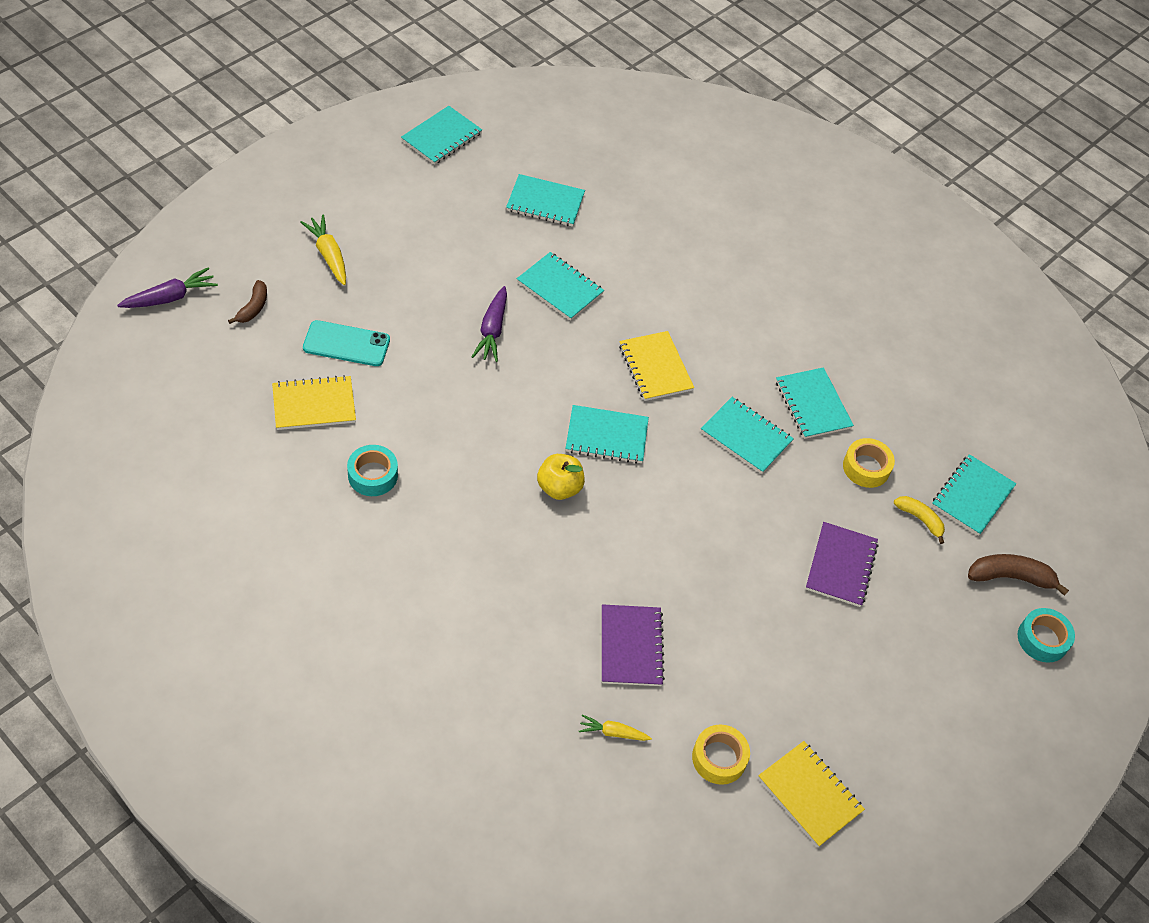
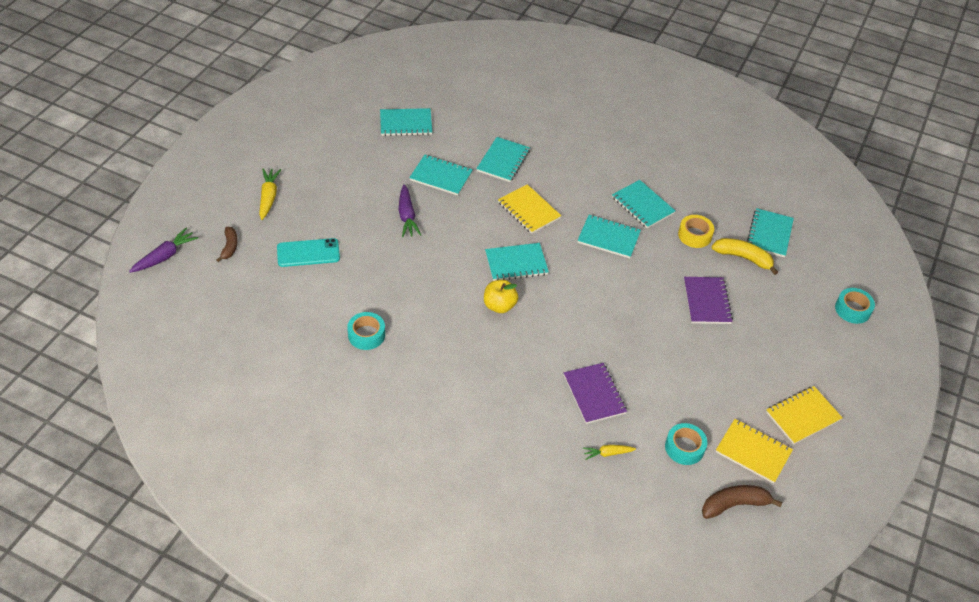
camera: 15 degrees left, 5 degrees down
yellow notebook [272,375,356,430] -> yellow notebook moved to [766,386,843,445]
yellow carrot [300,215,346,285] -> yellow carrot turned 45 degrees clockwise [259,168,281,220]
turquoise notebook [401,106,482,165] -> turquoise notebook moved to [476,137,530,182]
yellow tape [692,725,750,785] -> turquoise tape [665,423,707,465]
yellow banana [894,496,945,544] -> yellow banana [712,238,778,275], size x1.52
brown banana [968,554,1069,596] -> brown banana moved to [702,485,782,519]

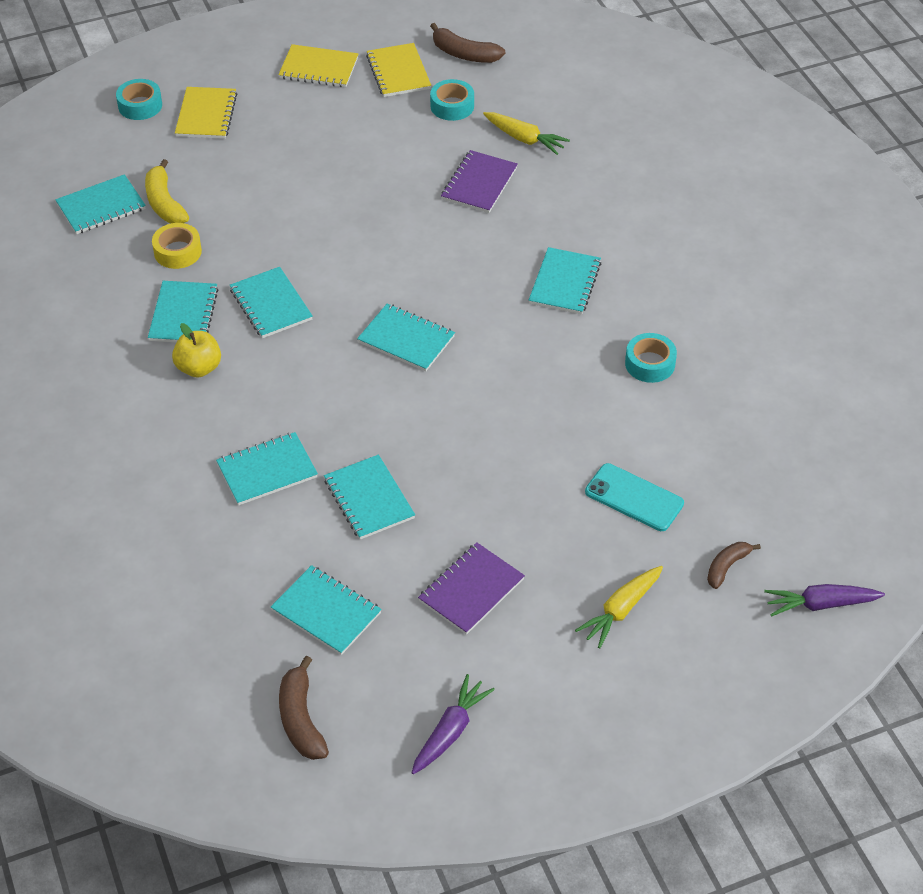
camera: 135 degrees left, 0 degrees up
purple carrot [399,184,421,237] -> purple carrot moved to [412,674,495,774]
yellow apple [484,280,518,313] -> yellow apple moved to [172,323,221,378]
yellow notebook [498,184,561,234] -> yellow notebook moved to [175,87,237,139]
yellow carrot [583,445,636,460] -> yellow carrot [483,112,570,155], size x1.59
purple notebook [684,277,733,324] -> purple notebook moved to [418,542,525,635]
none -> brown banana [279,656,329,760]
none -> turquoise notebook [529,247,601,314]

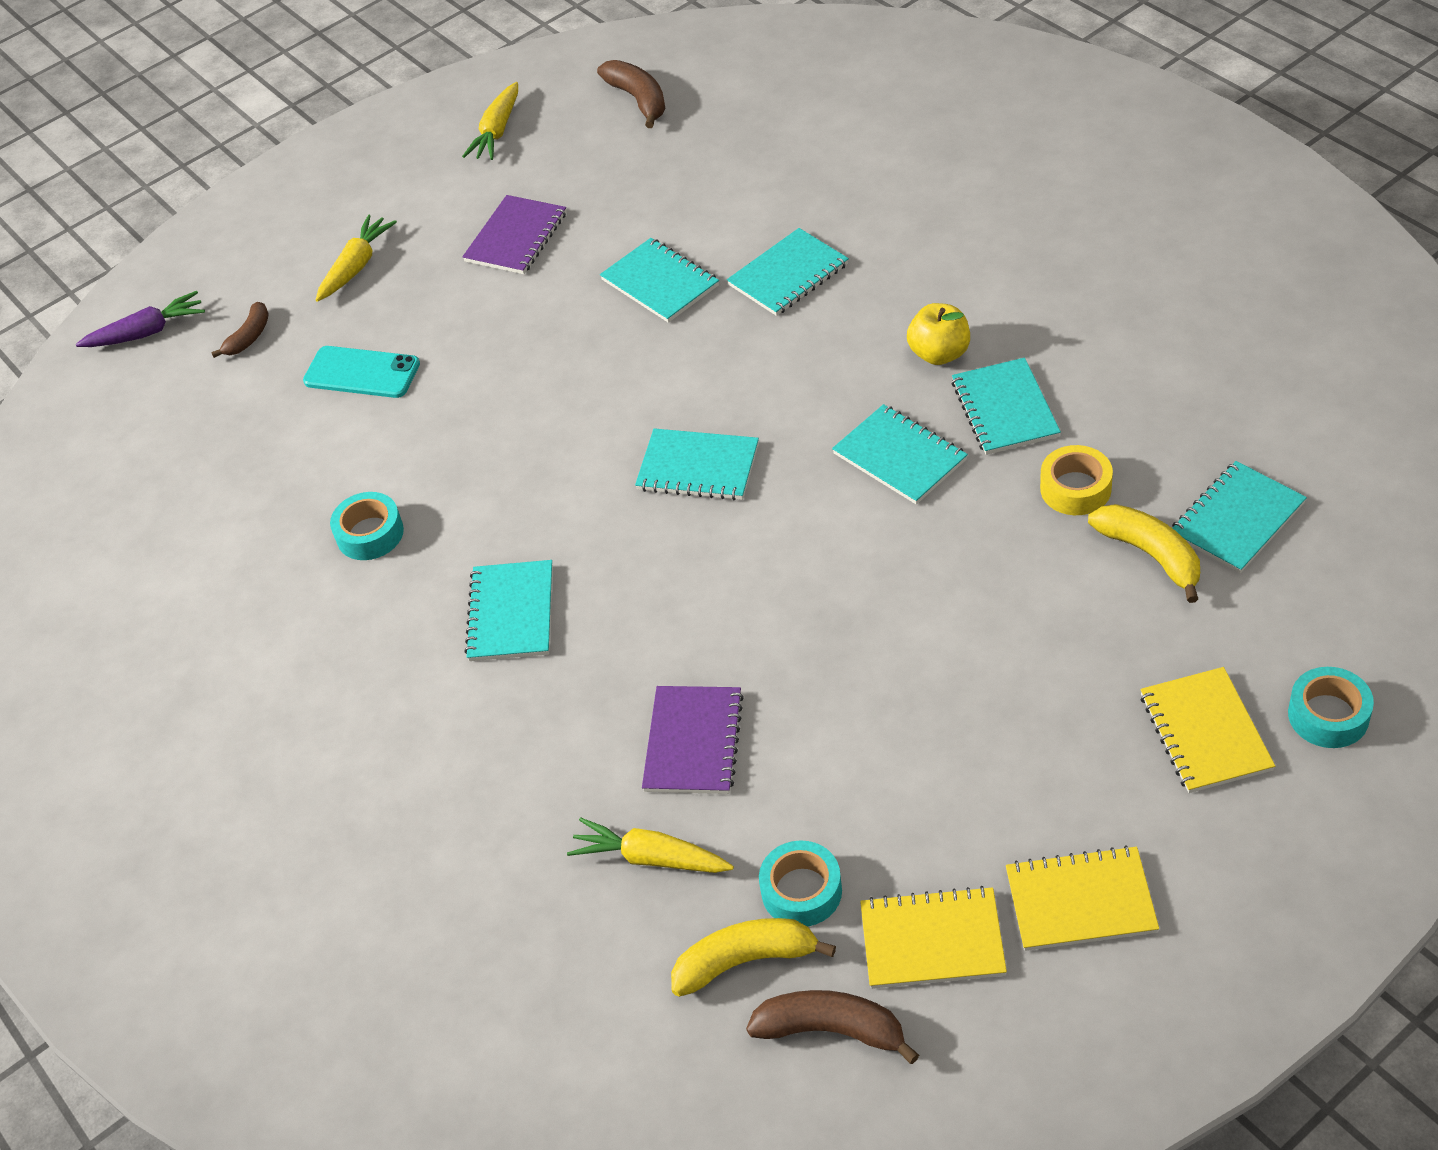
camera: 170 degrees right, 0 degrees up
turquoise notebook [271,565,382,655] -> none
yellow notebook [366,43,431,97] -> yellow notebook turned 60 degrees counterclockwise [860,886,1007,989]
purple carrot [412,674,495,774] -> yellow carrot [462,82,518,160]
none -> yellow banana [671,918,836,997]

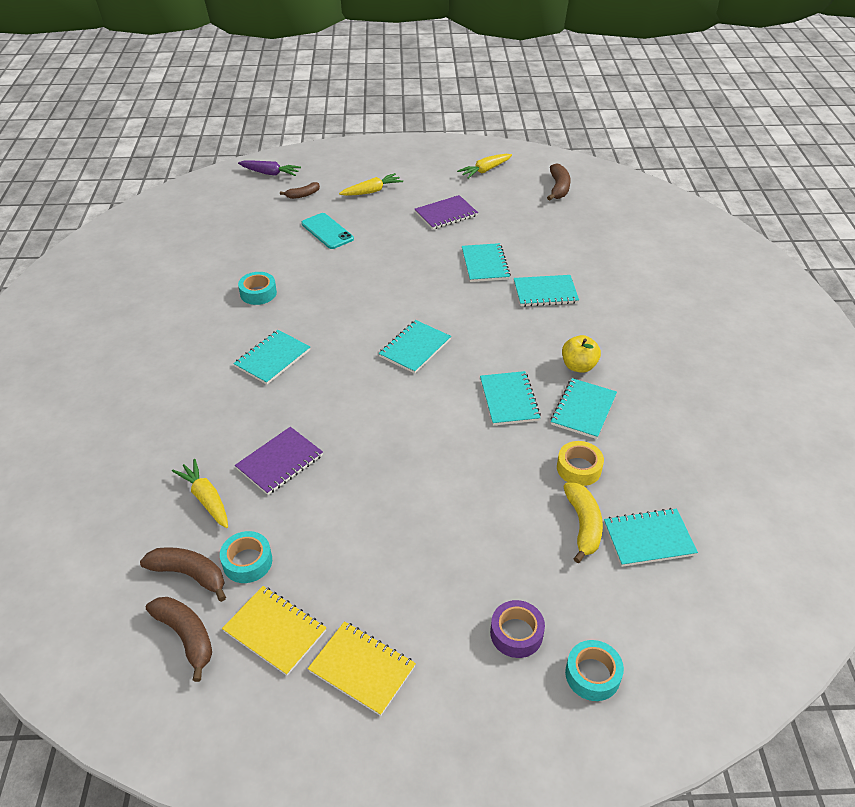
camera: 30 degrees right, 5 degrees down
turquoise notebook [635,428,759,500] -> turquoise notebook turned 75 degrees clockwise [378,320,451,374]
yellow banana [671,918,836,997] -> brown banana [140,547,226,602]
yellow notebook [1140,667,1275,793] -> purple tape [490,600,545,658]

